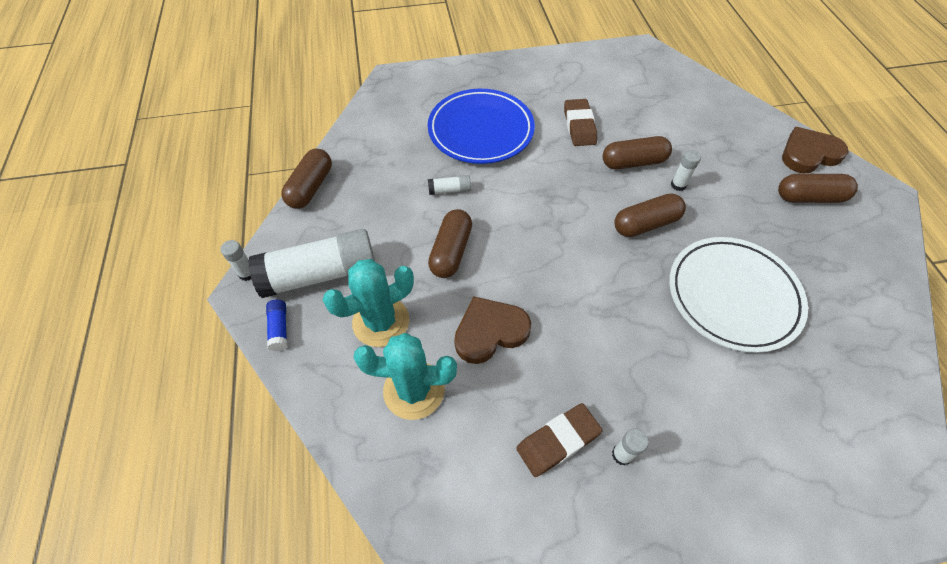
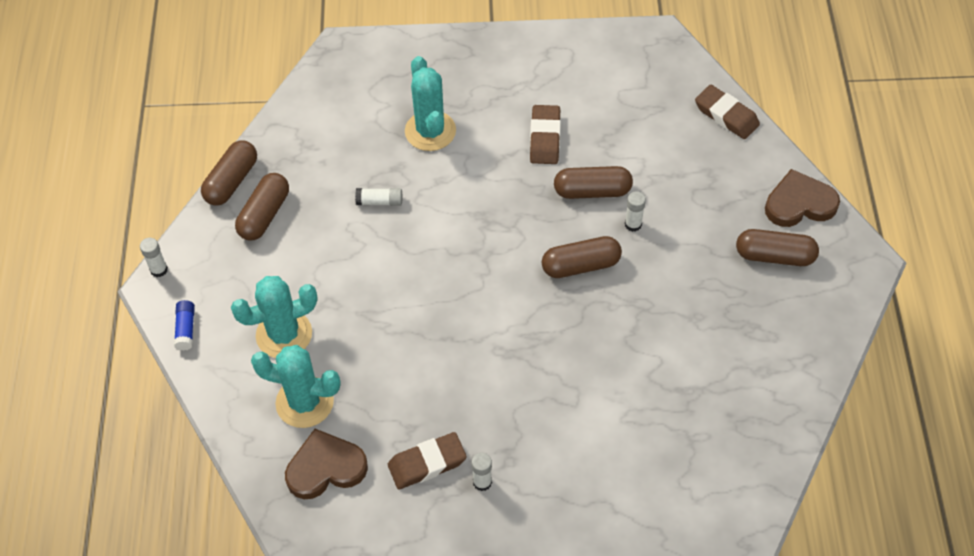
camera: 10 degrees right, 0 degrees up
white glue stick [248,229,375,298] -> none
blue plate [428,89,535,164] -> turquoise cactus [405,56,456,151]
brown capsule [428,209,472,278] -> brown capsule moved to [235,173,289,241]
brown heart [454,296,531,364] -> brown heart moved to [285,429,368,499]
white plate [669,237,808,353] -> none
none -> brown eraser [695,85,760,139]

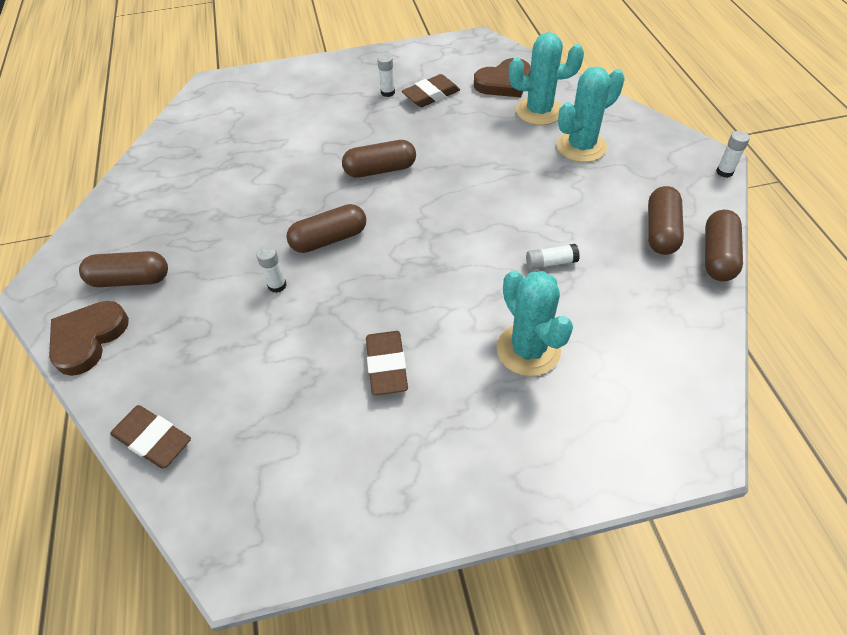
camera: 170 degrees right, 5 degrees down
blue glue stick [174,300,195,350] -> none
brown capsule [554,166,633,199] -> brown capsule moved to [342,140,416,178]
brown heart [765,169,840,227] -> brown heart turned 135 degrees clockwise [49,301,129,376]

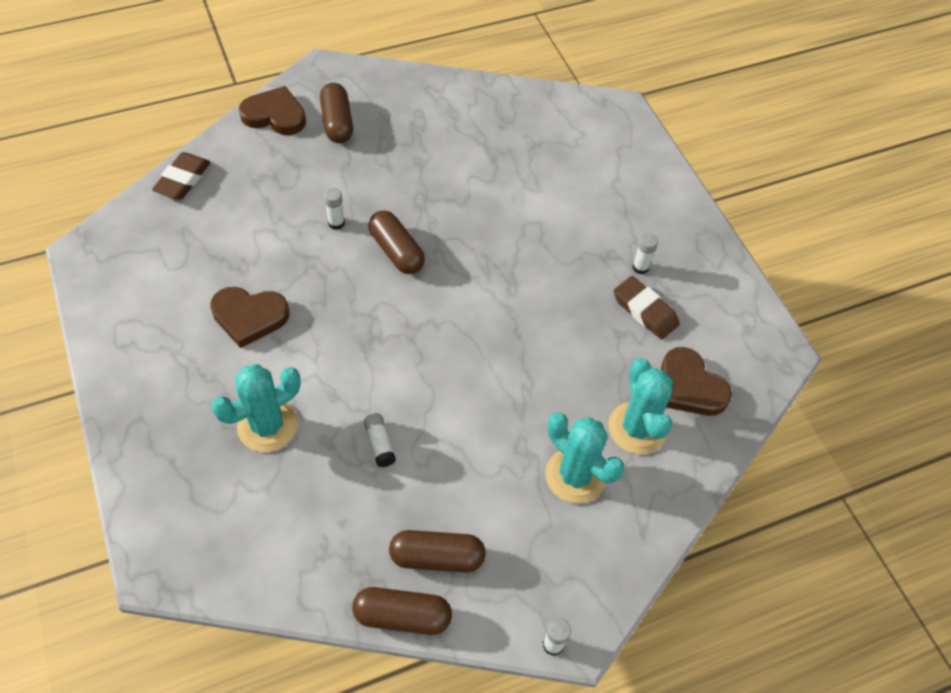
camera: 75 degrees right, 5 degrees up
brown capsule [342,140,416,178] -> none
brown eraser [366,331,408,395] -> brown heart [210,287,289,348]

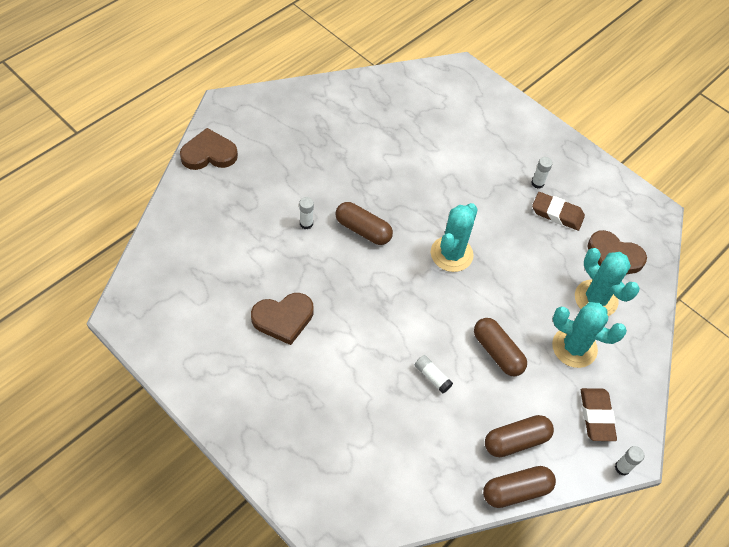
camera: 25 degrees left, 0 degrees up
brown eraser [152,152,211,200] -> brown eraser moved to [581,388,617,441]
turquoise cactus [211,364,301,452] -> turquoise cactus moved to [431,203,478,272]
brown capsule [320,83,353,143] -> brown capsule moved to [474,318,527,376]

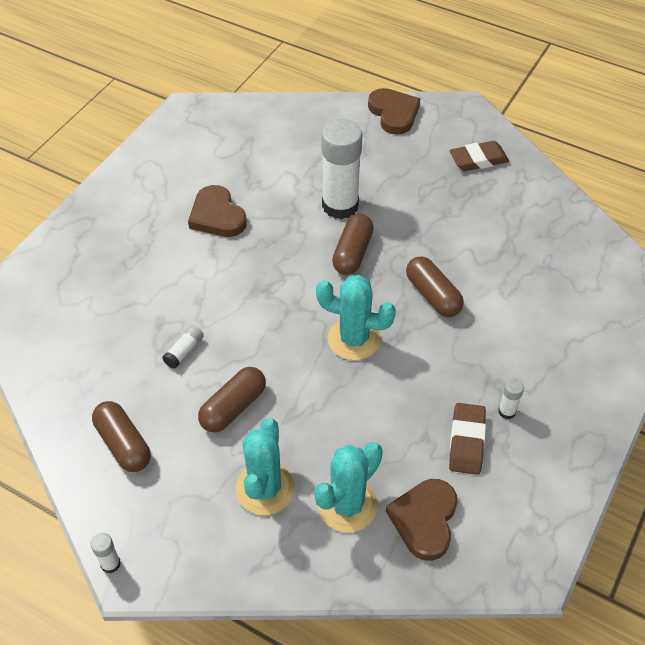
camera: 80 degrees right, 5 degrees down
white glue stick [299,197,314,230] -> white glue stick [321,119,362,219], size x2.42
brown capsule [483,466,556,508] -> brown capsule moved to [406,256,464,317]
brown eraser [581,388,617,441] -> brown eraser moved to [449,141,509,171]

